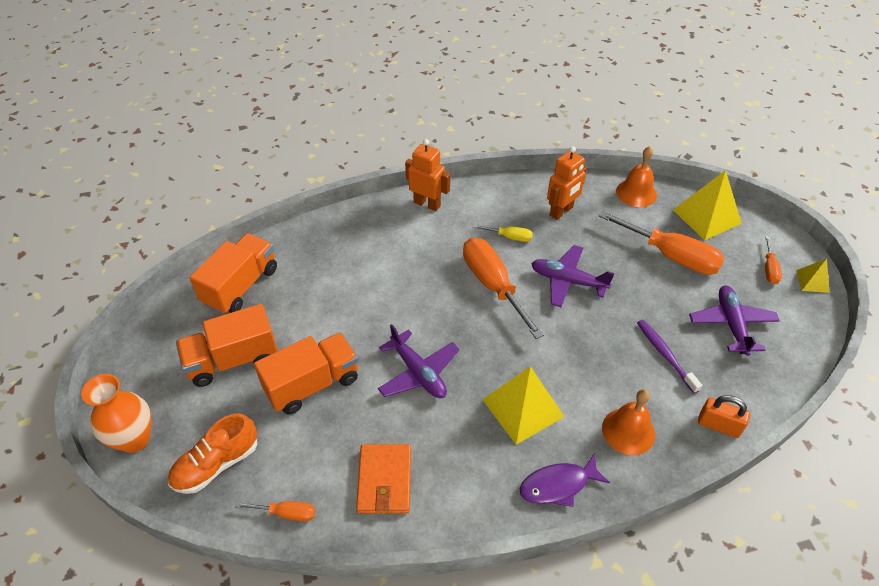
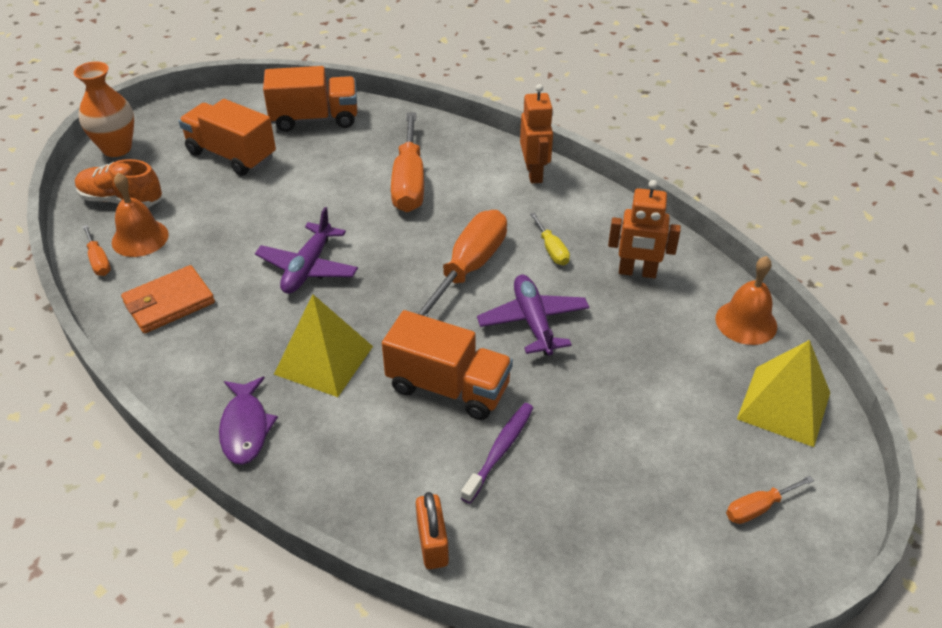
camera: 55 degrees right, 5 degrees down
orange truck [254,332,359,415] -> orange truck moved to [382,310,513,420]
purple fish [520,453,610,507] -> purple fish turned 135 degrees counterclockwise [219,377,278,465]
orange screwdriver [599,211,725,275] -> orange screwdriver moved to [391,113,424,212]
orange bell [602,389,655,455] -> orange bell moved to [112,173,169,257]
purple plane [689,285,780,356] -> none
yellow pyramid [796,259,830,293] -> none

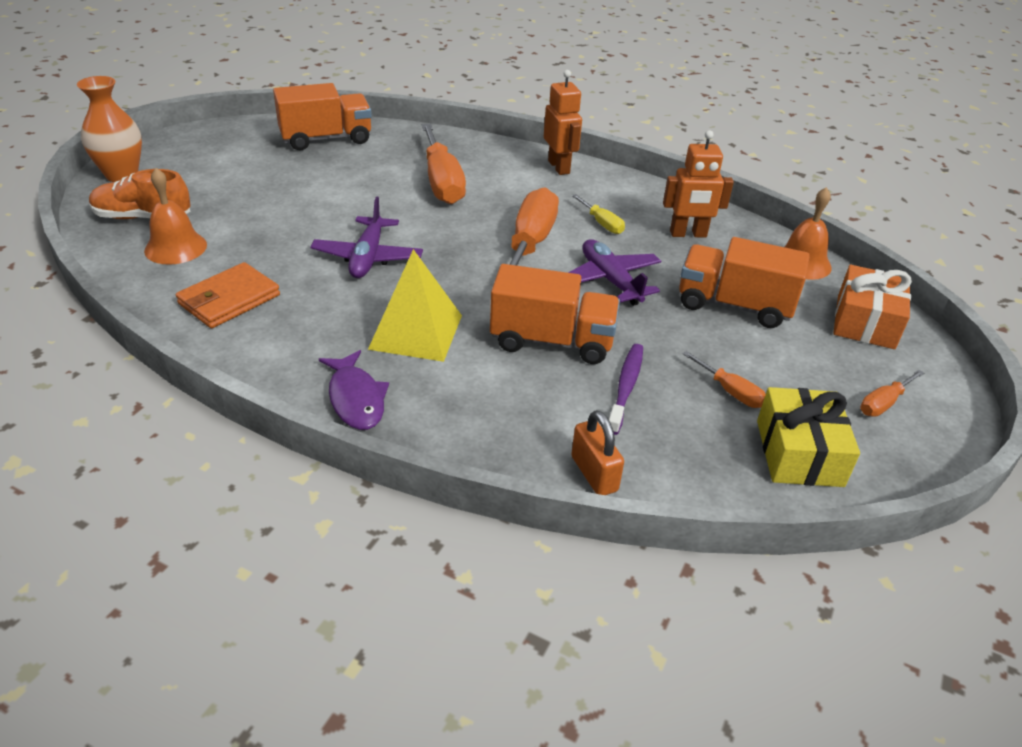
camera: 15 degrees left, 5 degrees down
orange screwdriver [82,225,111,276] -> orange screwdriver moved to [683,351,766,408]
orange truck [179,99,276,176] -> orange truck moved to [679,237,810,328]
yellow pyramid [737,340,830,447] -> orange gift [833,265,912,349]
none -> yellow gift [757,387,860,487]

